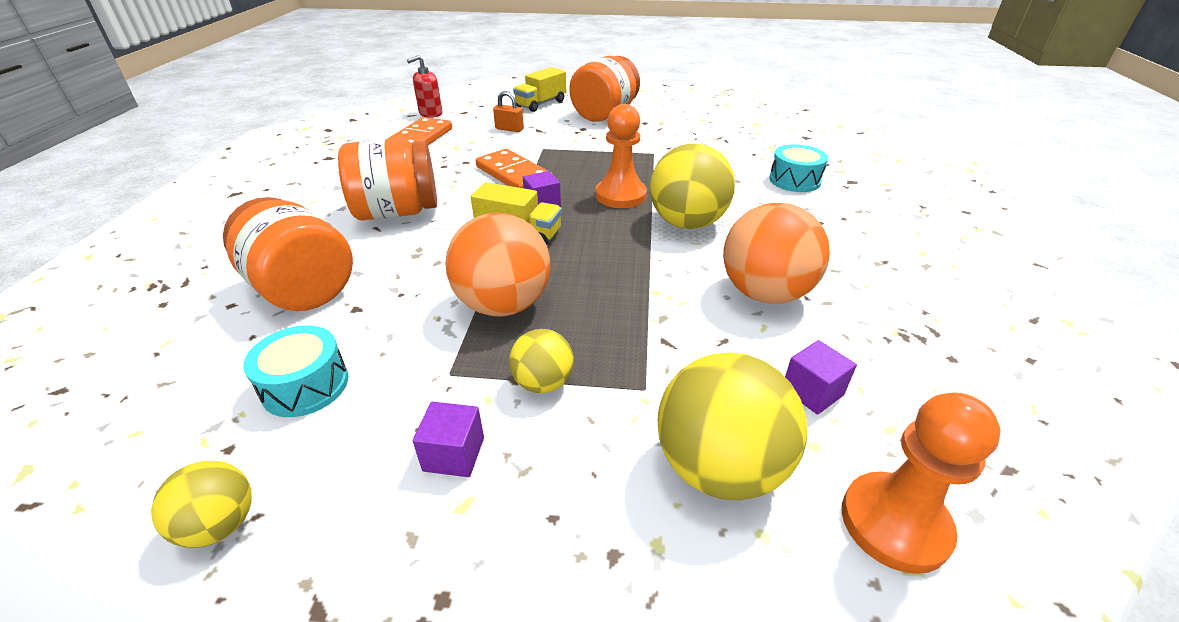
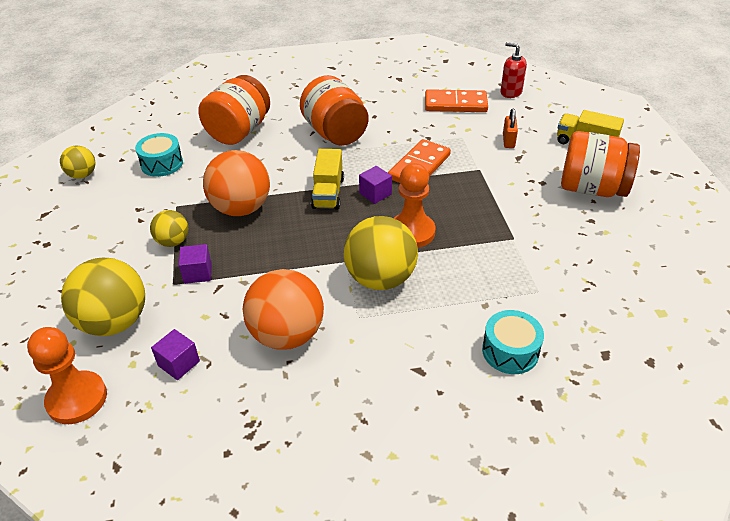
camera: 75 degrees right, 5 degrees up
purple cube [413,402,484,477] -> purple cube moved to [179,244,212,284]

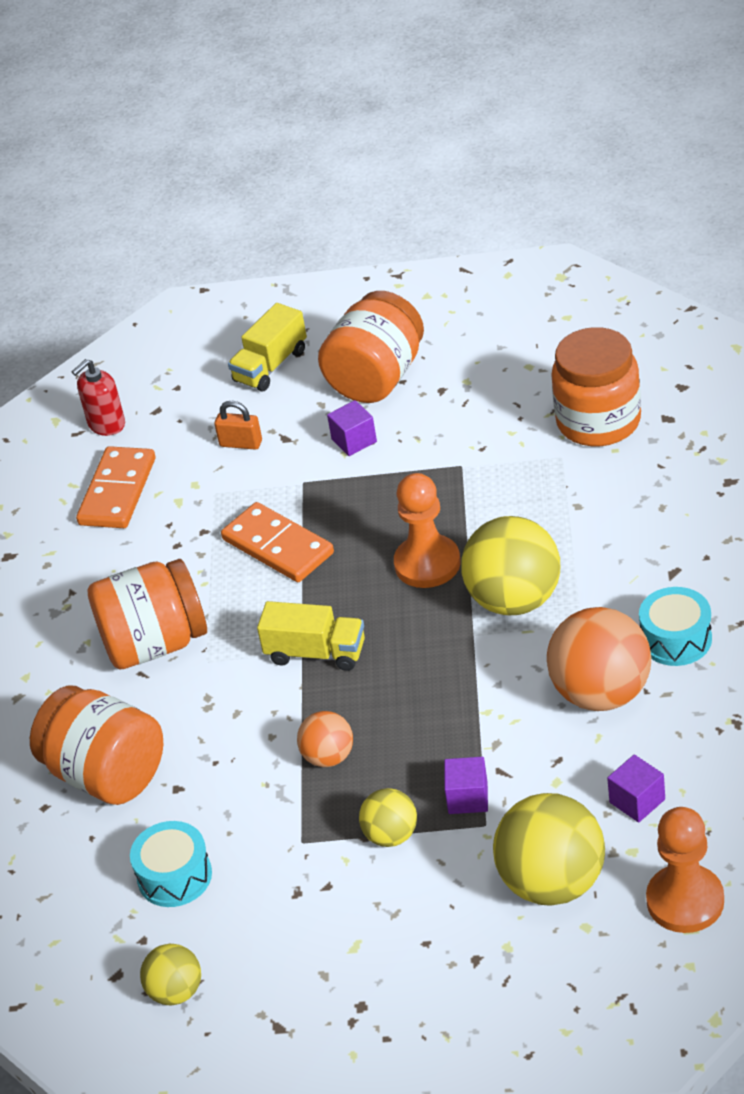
camera: 75 degrees left, 0 degrees up
orange ball [203,150,270,216] -> orange ball [297,711,353,767], size x0.54
purple cube [359,166,392,204] -> purple cube moved to [327,400,377,456]
turquoise drum [482,310,544,374] -> turquoise drum moved to [639,587,712,666]
none -> orange jar [551,327,641,446]

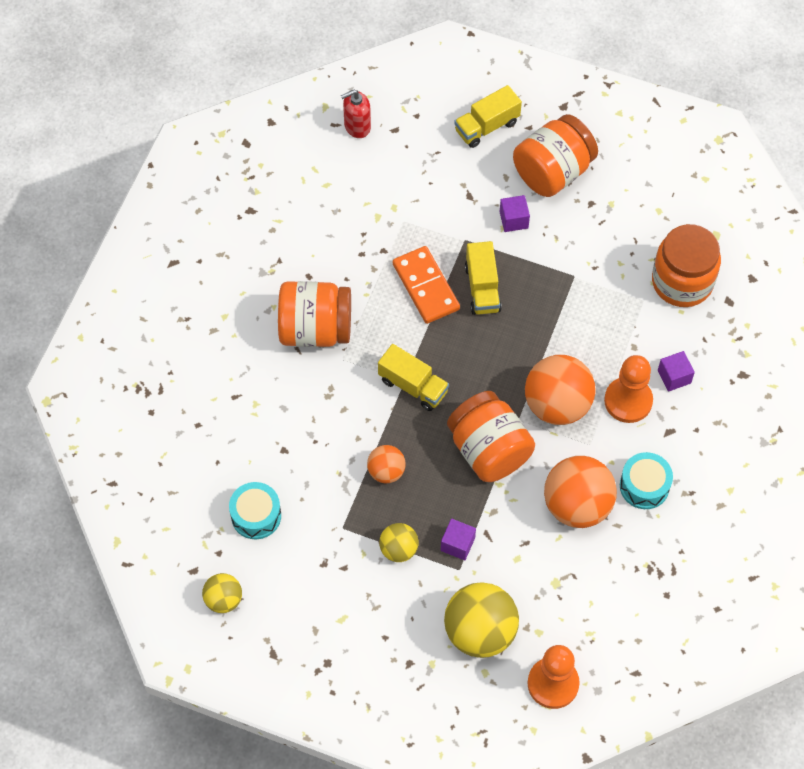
camera: 15 degrees right, 20 degrees up
orange jar [30,685,163,805] -> orange jar moved to [447,391,535,482]
orange domino [76,446,155,528] -> none
orange padlock [214,401,262,450] -> none
orange pawn [394,473,461,588] -> orange pawn moved to [604,355,653,423]
yellow ball [461,516,560,615] -> orange ball [525,355,596,425]
purple cube [607,754,665,822] -> purple cube moved to [658,351,695,392]
none -> yellow truck [465,241,502,315]

